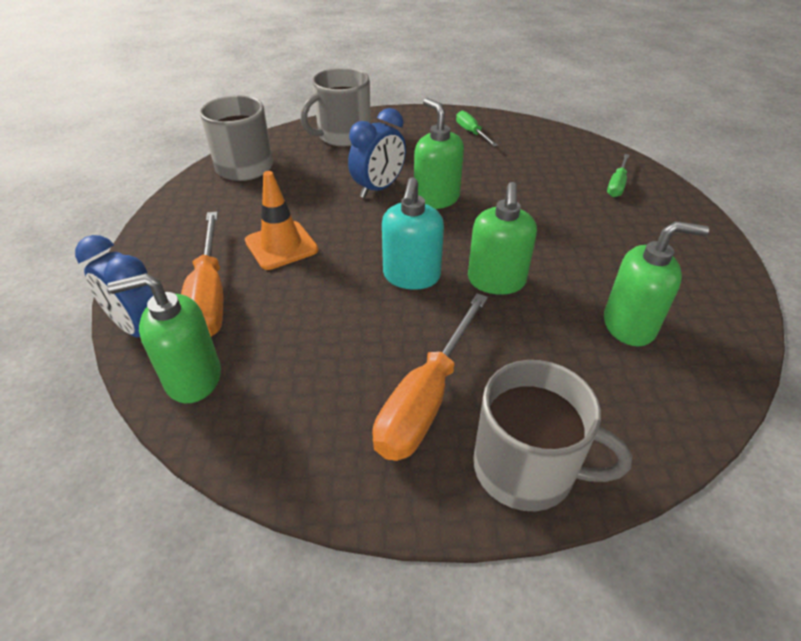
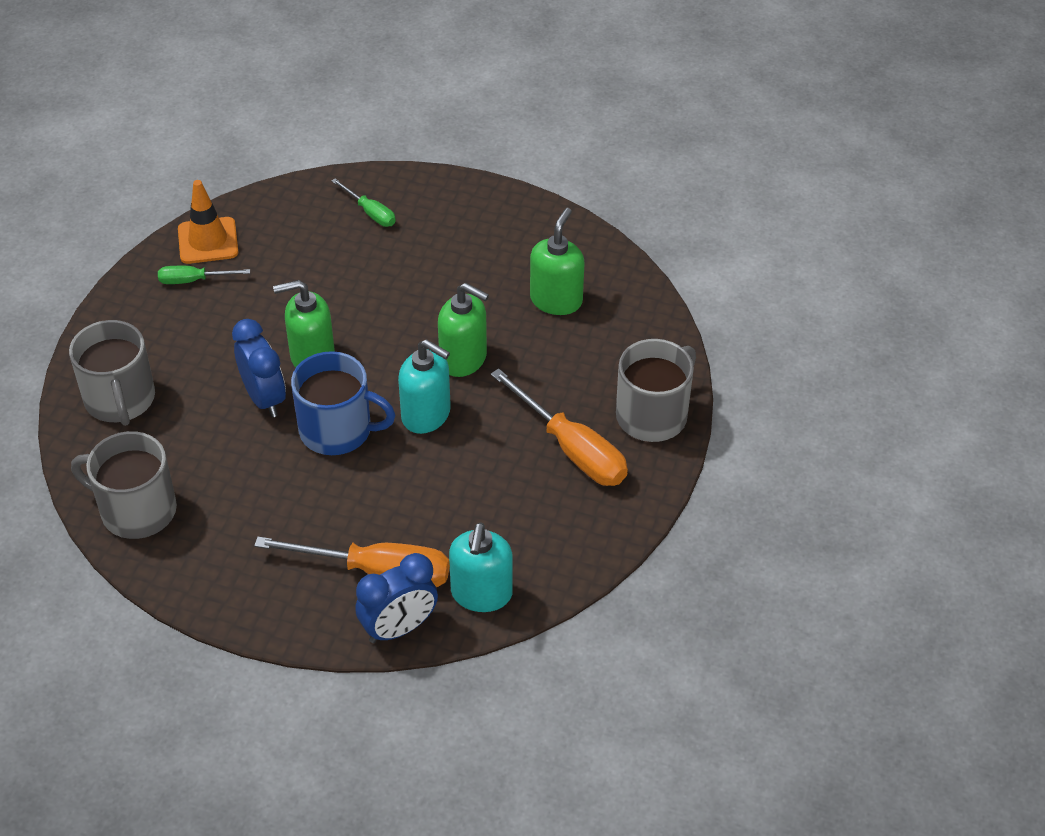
camera: 70 degrees left, 5 degrees up
green soap dispenser [107,273,221,403] -> turquoise soap dispenser [449,523,513,612]
orange traffic cone [245,171,318,270] -> orange traffic cone moved to [178,180,238,264]
none -> blue mug [291,351,395,455]

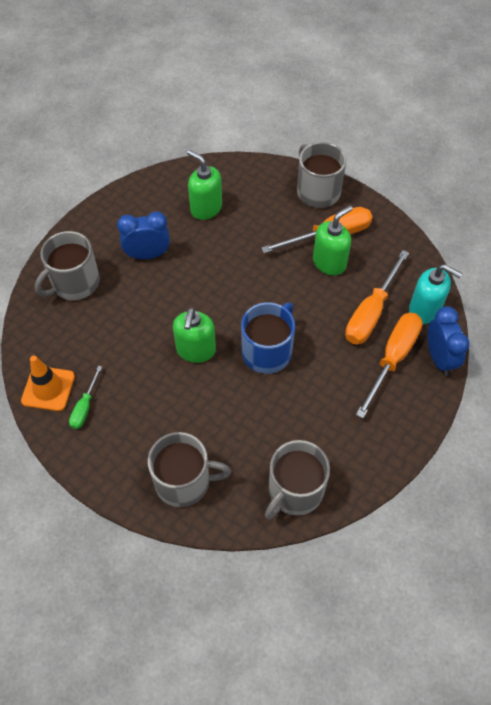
camera: 70 degrees left, 10 degrees up
blue clock [232,319,286,417] -> blue clock moved to [117,211,170,259]
green screwdriver [332,178,396,227] -> grey mug [35,231,100,300]
turquoise soap dispenser [398,339,451,434] -> none
green soap dispenser [438,283,489,377] -> green soap dispenser moved to [313,205,353,276]
none -> orange screwdriver [345,250,409,345]

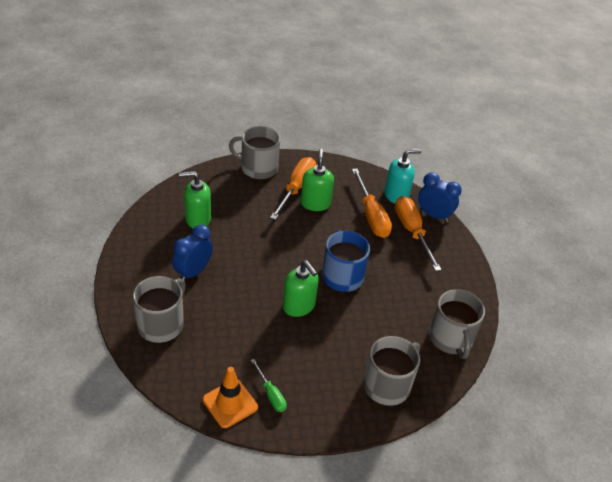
camera: 50 degrees left, 15 degrees down
grey mug [35,231,100,300] -> grey mug turned 150 degrees counterclockwise [133,276,186,343]

